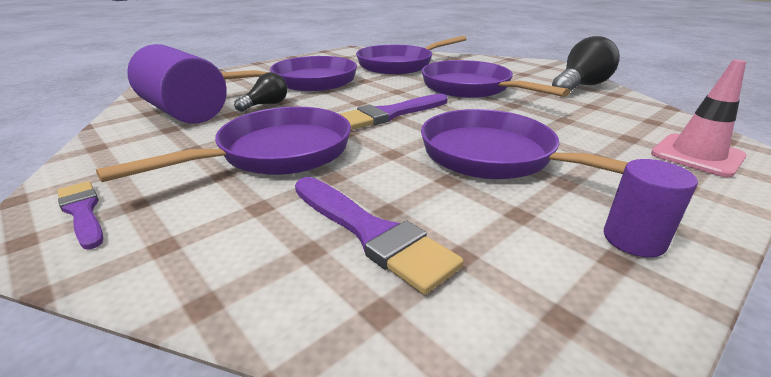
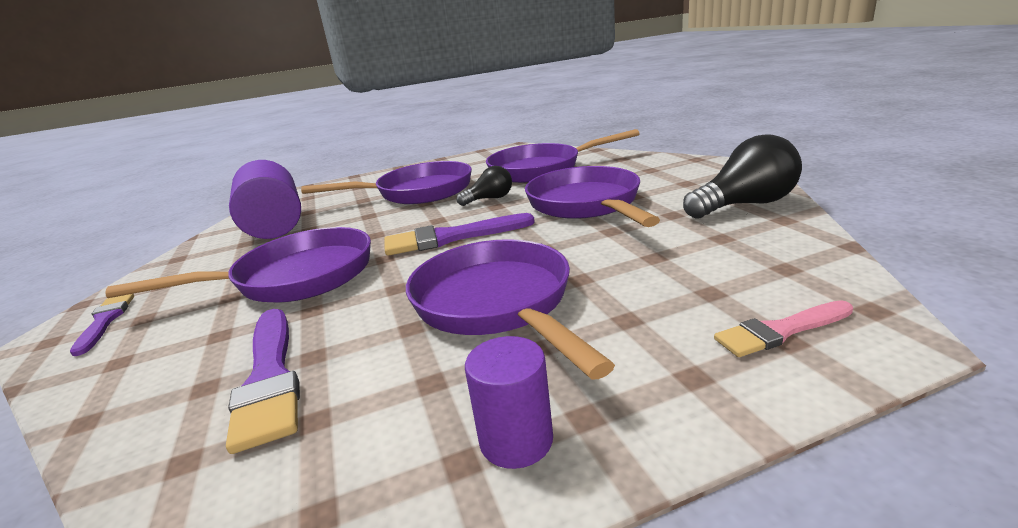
camera: 25 degrees right, 5 degrees down
black light bulb [234,72,287,112] -> black light bulb moved to [457,166,512,206]
pink traffic cone [651,60,747,177] -> pink brush [714,300,853,357]

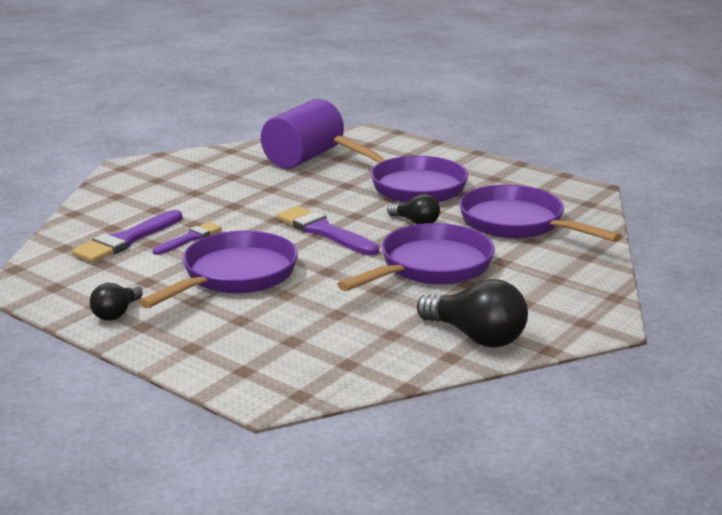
camera: 55 degrees right, 0 degrees up
purple brush [70,294,134,356] -> purple brush moved to [153,222,222,255]
purple pan [105,227,371,303] -> none
purple cylinder [465,336,553,469] -> black light bulb [90,283,143,321]
pink brush [714,300,853,357] -> none

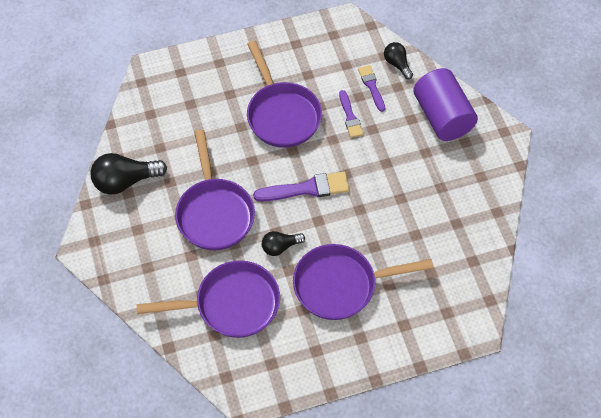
camera: 125 degrees right, 35 degrees up
purple brush [72,210,182,263] -> purple brush [358,65,385,112], size x0.62
black light bulb [90,283,143,321] -> black light bulb moved to [384,42,413,79]
purple cylinder [261,99,344,169] -> purple cylinder moved to [413,68,478,141]

